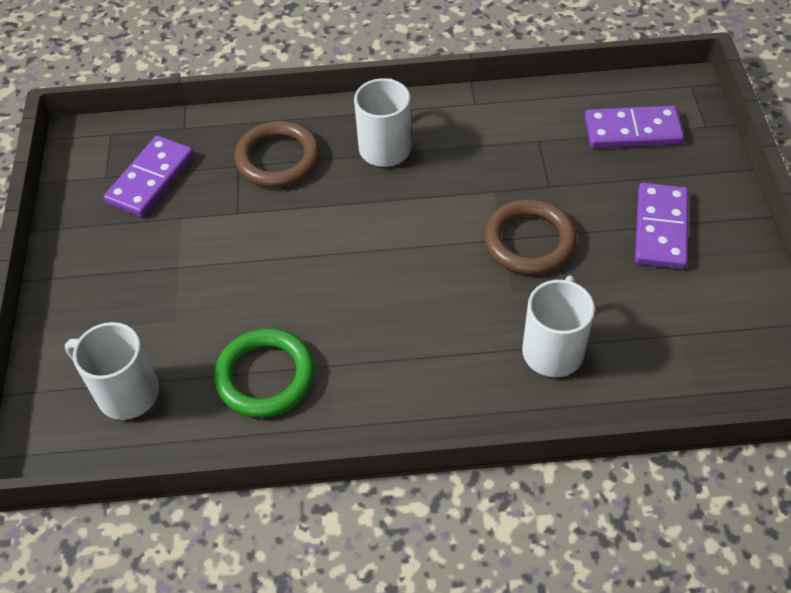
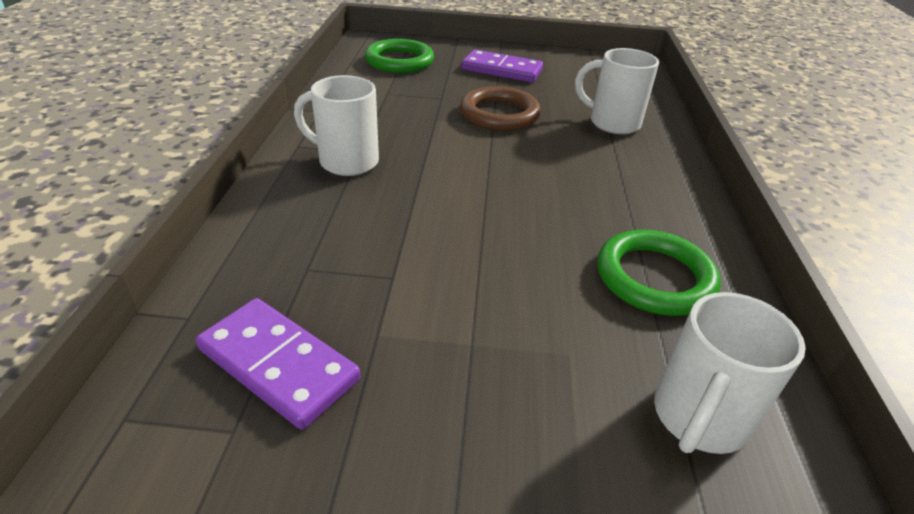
camera: 85 degrees left, 15 degrees down
brown ring [234,121,320,188] -> none
purple domino [585,106,684,148] -> green ring [365,39,434,73]

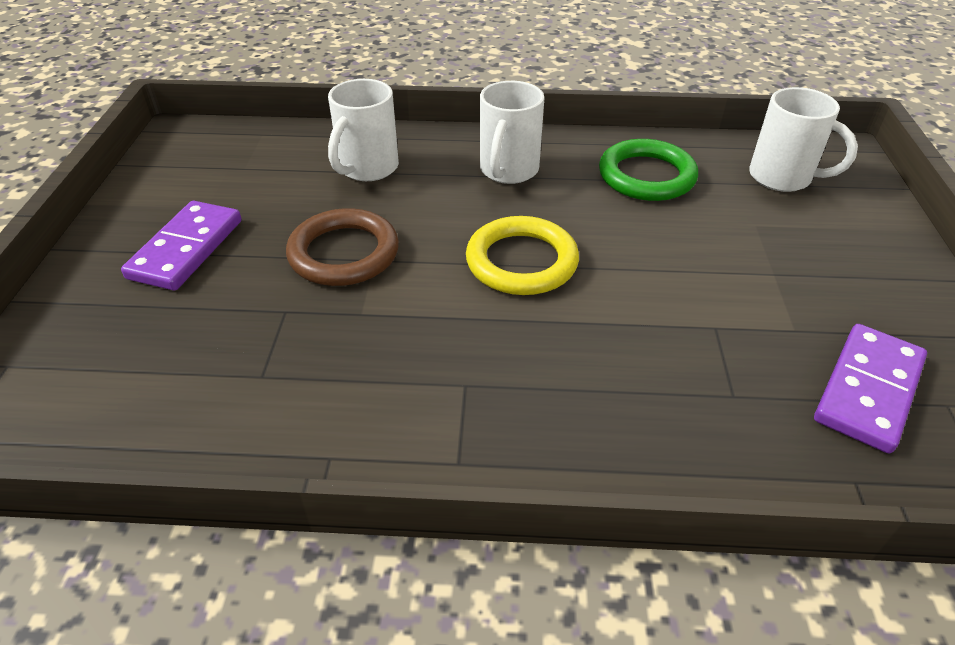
camera: 90 degrees left, 5 degrees up
white mug [294,75,379,176] -> white mug moved to [480,81,544,184]
green ring [365,39,434,73] -> none
none -> yellow ring [466,216,579,295]

